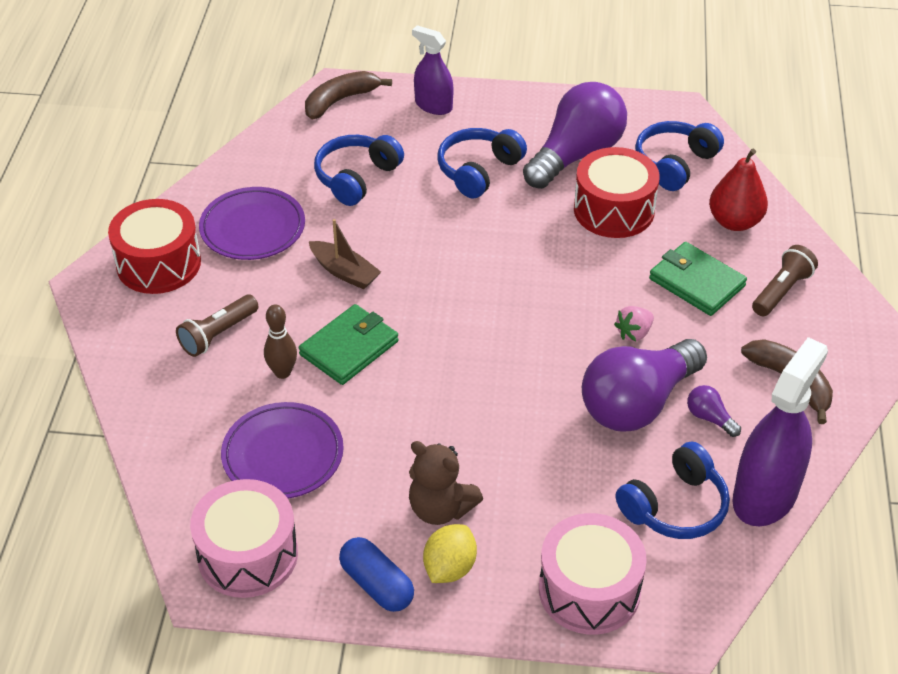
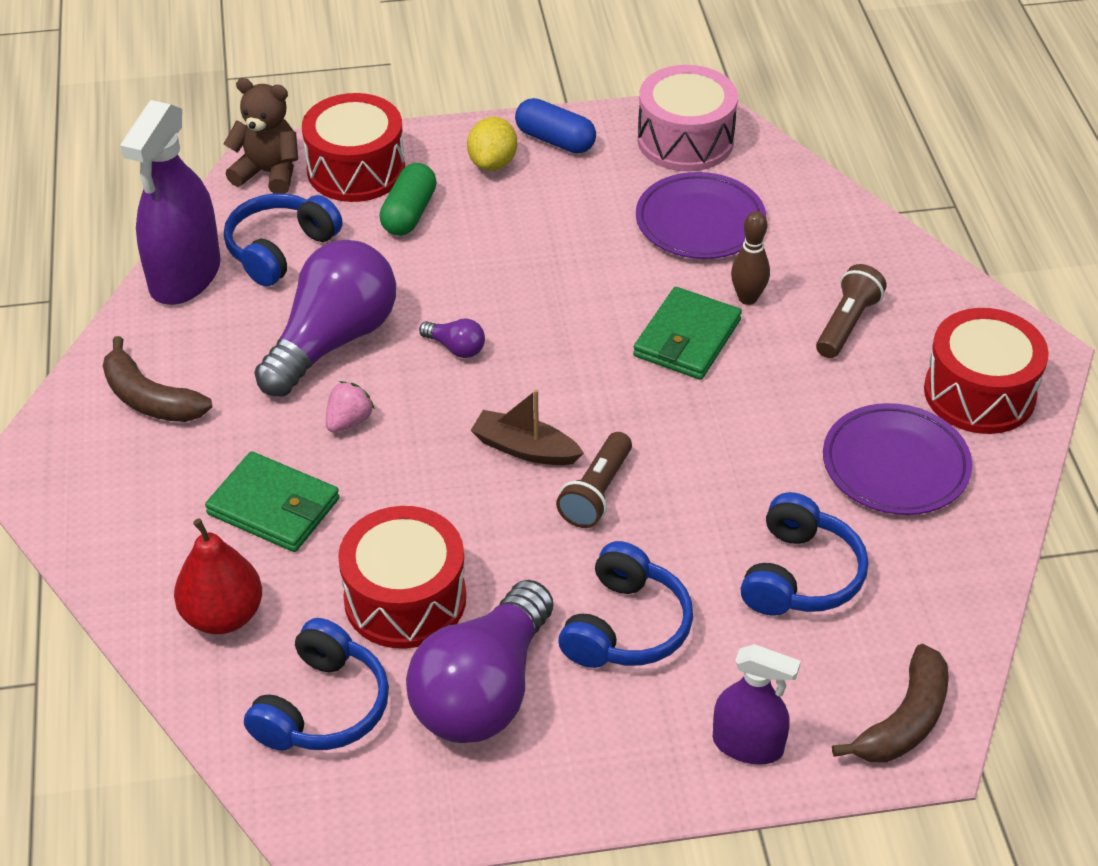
camera: 165 degrees right, 0 degrees up
brown boat [309,219,381,289] -> brown boat moved to [471,389,584,465]
brown teddy bear [409,441,483,525] -> brown teddy bear moved to [224,78,298,193]
pink drum [539,513,647,635] -> red drum [302,93,405,202]
purple light bulb [687,385,741,437] -> purple light bulb moved to [419,318,485,358]
brown flashlight [752,245,818,316] -> brown flashlight moved to [556,432,632,528]
none -> green capsule [379,163,437,236]

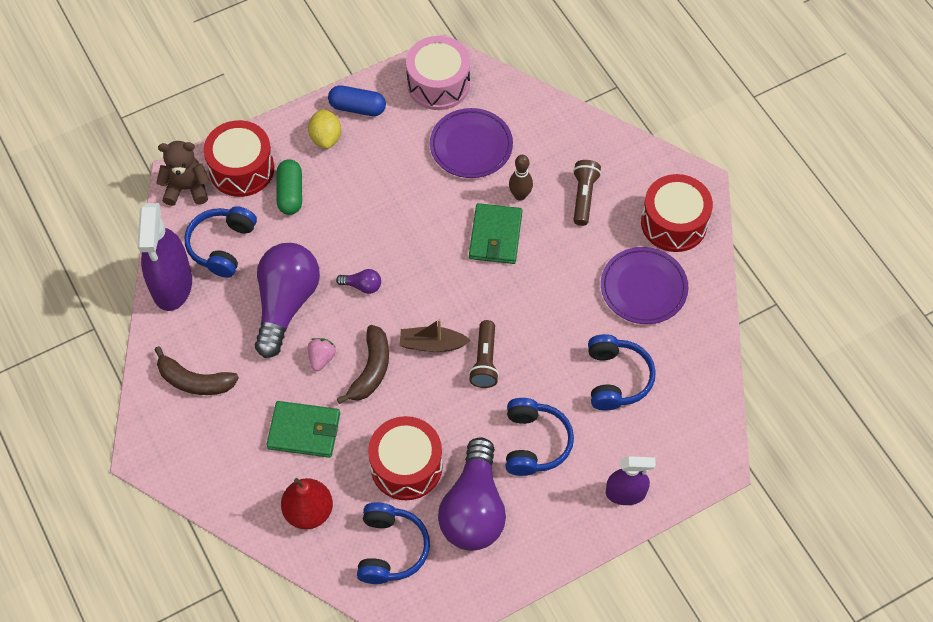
camera: 20 degrees left, 15 degrees up
brown banana [832,644,949,763] -> brown banana moved to [337,325,389,404]

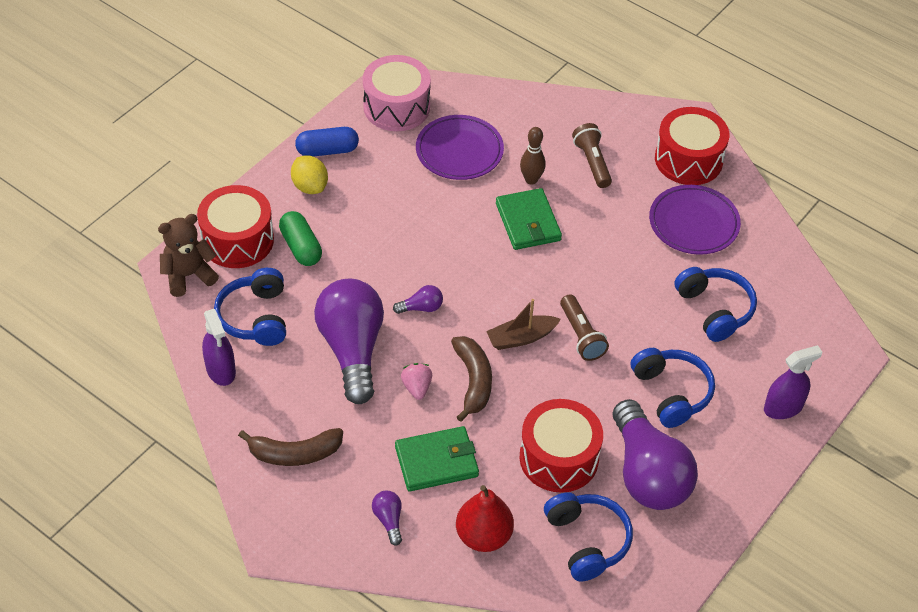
camera: 25 degrees left, 10 degrees down
purple spray bottle [137,203,192,311] -> purple spray bottle [202,309,236,386], size x0.60
none -> purple light bulb [372,491,402,546]

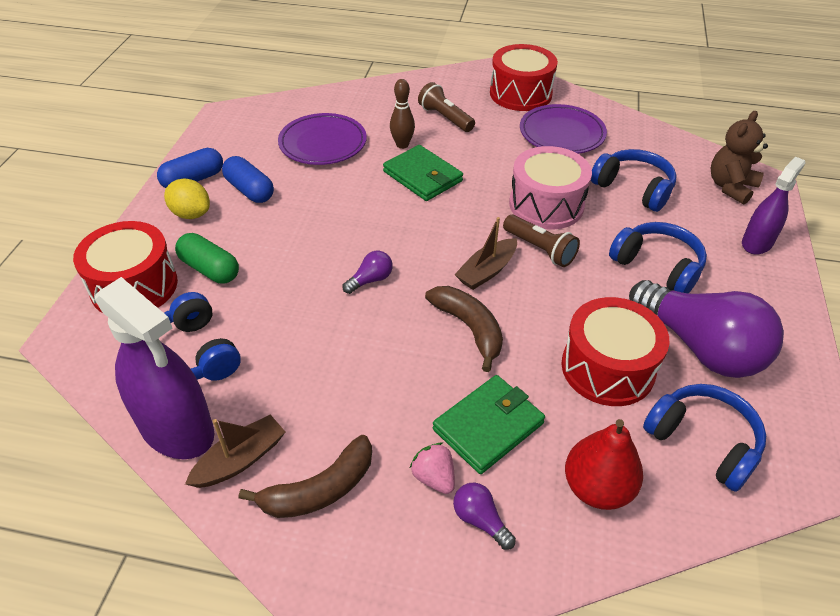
camera: 25 degrees left, 5 degrees down
brown teddy bear [158,214,219,297] -> brown teddy bear moved to [711,111,768,204]
purple spray bottle [202,309,236,386] -> purple spray bottle [95,277,215,459], size x1.68
purple light bulb [314,279,384,404] -> none
pink drum [363,55,431,131] -> pink drum moved to [509,146,592,229]
pink strawberry [401,363,432,400] -> pink strawberry moved to [410,443,455,494]
none -> brown boat [185,415,285,488]
none -> blue capsule [222,156,274,203]

